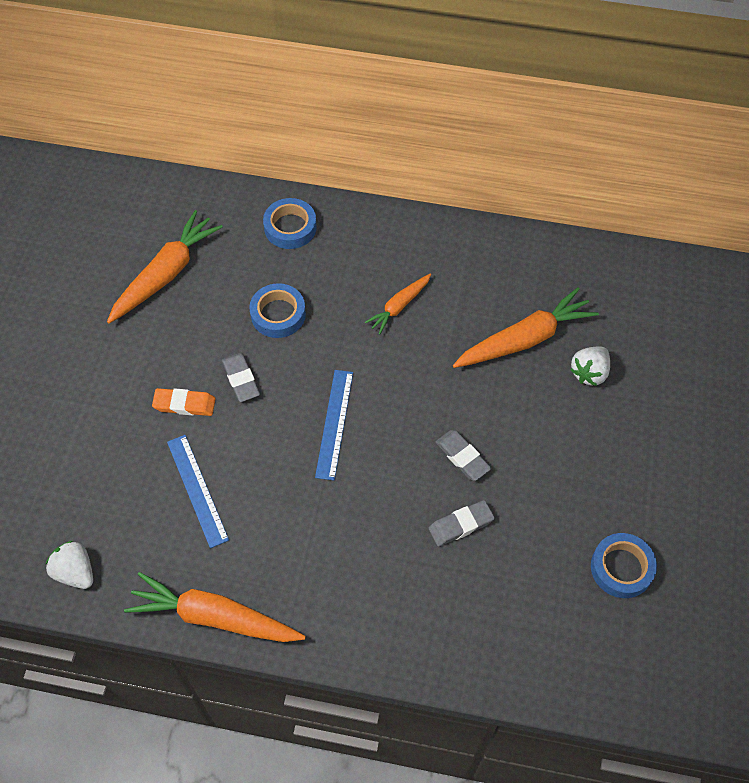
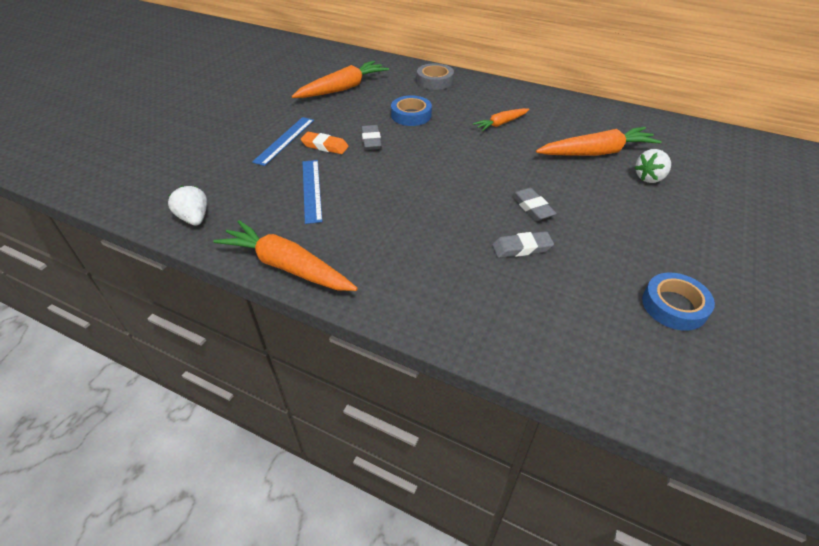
camera: 15 degrees right, 15 degrees down
blue tape [263,198,317,249] -> grey tape [417,63,454,90]
blue ruler [315,370,353,481] -> blue ruler moved to [252,117,314,166]

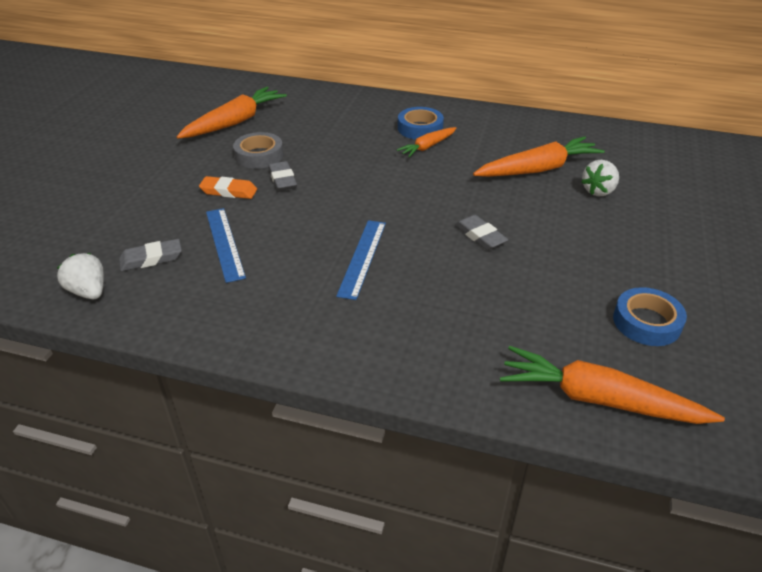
camera: 10 degrees left, 5 degrees down
orange carrot [213,220,358,291] -> orange carrot moved to [500,346,725,424]
blue ruler [252,117,314,166] -> blue ruler moved to [336,220,386,300]
blue tape [391,95,432,126] -> blue tape moved to [398,107,444,139]
grey tape [417,63,454,90] -> grey tape moved to [233,132,283,169]
grey eraser [492,231,554,258] -> grey eraser moved to [119,239,182,271]

